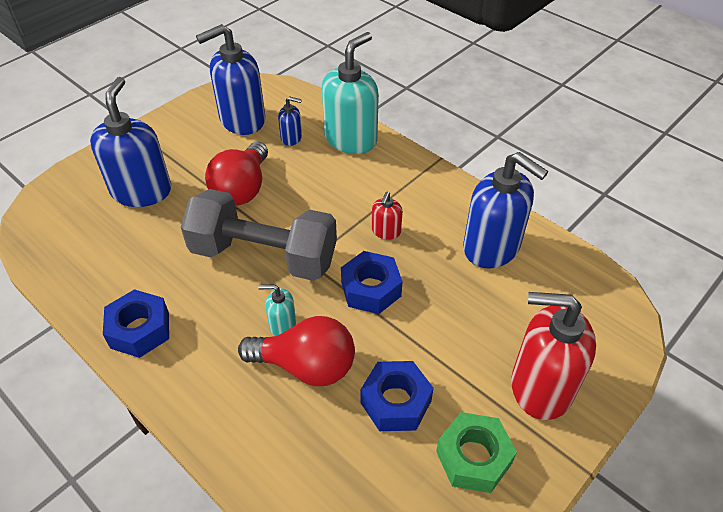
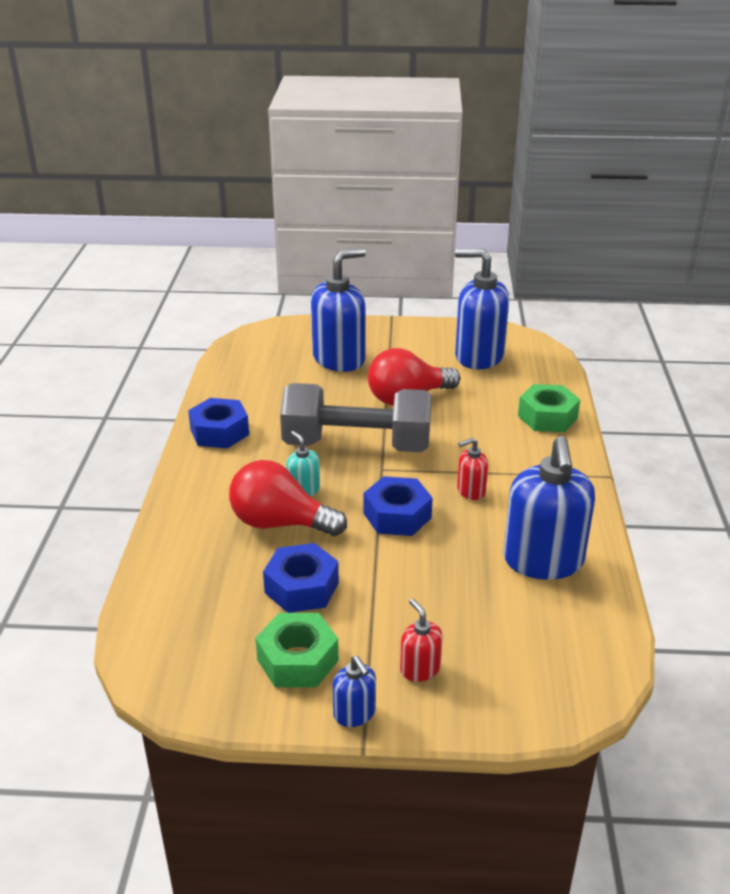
camera: 50 degrees right, 15 degrees down
grey dumbbell [181,189,337,281] -> grey dumbbell turned 60 degrees counterclockwise [280,383,432,452]
red light bulb [238,316,355,386] -> red light bulb turned 135 degrees clockwise [229,460,347,536]
blue soap dispenser [278,96,302,146] -> blue soap dispenser moved to [333,656,376,727]
turquoise soap dispenser [322,32,379,154] -> green nut [518,384,581,432]
red soap dispenser [511,292,596,420] -> red soap dispenser [400,599,443,682], size x0.46

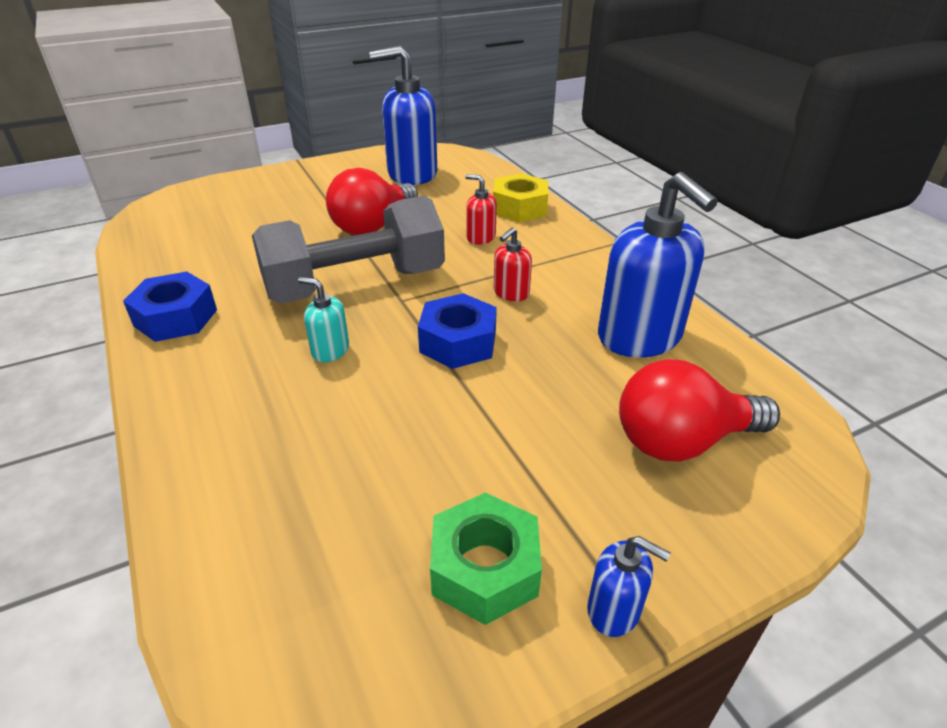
camera: 30 degrees left, 5 degrees up
red light bulb [229,460,347,536] -> red light bulb moved to [619,359,780,462]
blue nut [263,543,339,613] -> none
blue soap dispenser [311,248,366,372] -> none
red soap dispenser [400,599,443,682] -> red soap dispenser moved to [465,174,497,245]
green nut [518,384,581,432] -> yellow nut [493,173,548,222]

